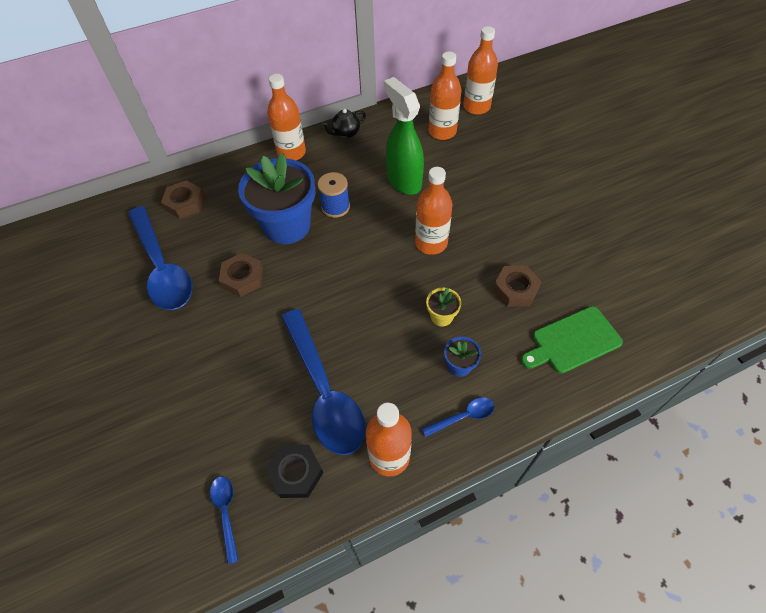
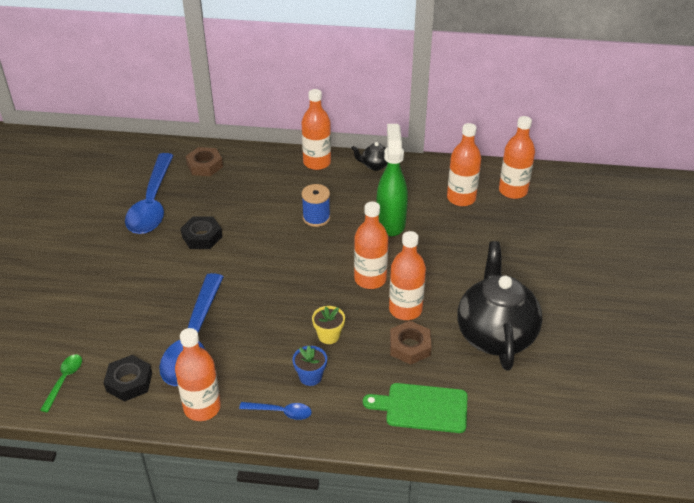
camera: 30 degrees right, 15 degrees down
blue spoon [210,476,238,564] -> green spoon [40,354,82,413]
brown nut [219,253,263,297] -> black nut [181,216,223,249]
blue flower pot [238,153,315,244] -> none
none -> orange bottle [389,231,426,320]
none -> black teapot [457,241,542,370]

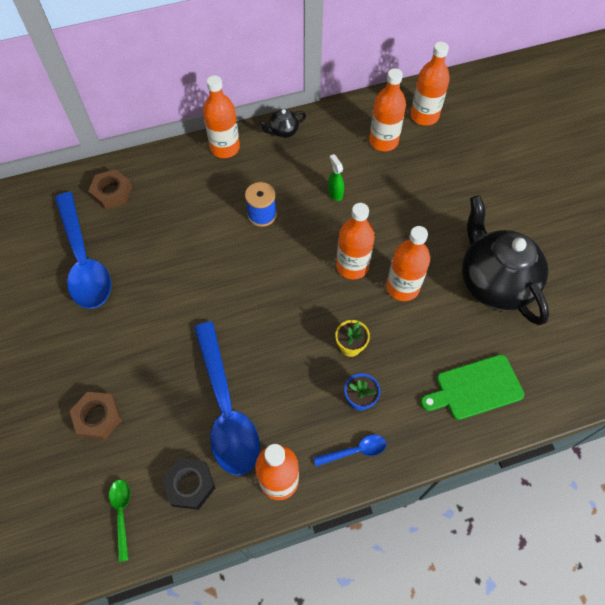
camera: 25 degrees left, 20 degrees up
black nut [181,216,223,249] -> none
green spray bottle [376,124,408,236] -> green spray bottle [328,154,344,201], size x0.45
brown nut [390,321,431,365] -> brown nut moved to [70,392,122,440]

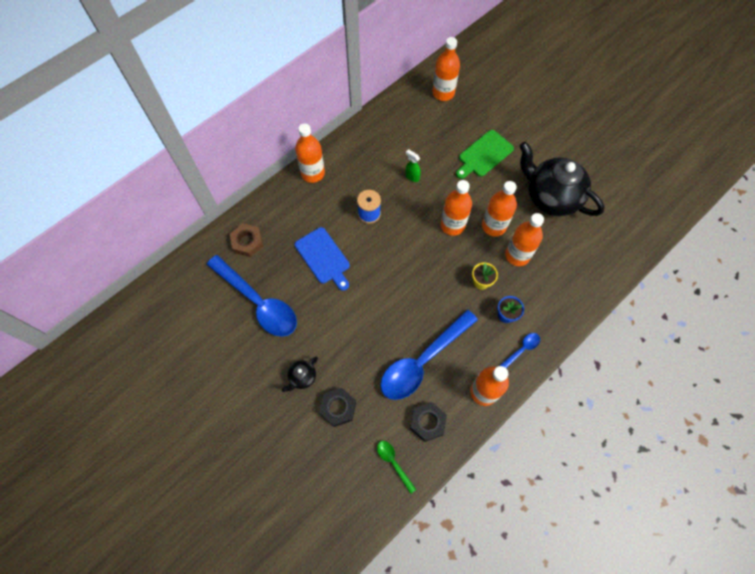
camera: 25 degrees left, 5 degrees up
brown nut [70,392,122,440] -> black nut [319,388,356,427]
blue spoon [194,322,260,475] -> blue spoon turned 90 degrees clockwise [380,310,478,400]
black teapot [259,109,306,138] -> black teapot moved to [282,357,318,392]
orange bottle [369,68,406,151] -> orange bottle moved to [505,213,544,266]
green cutting board [420,355,524,420] -> green cutting board moved to [456,130,514,179]
none -> blue cutting board [295,227,350,291]

